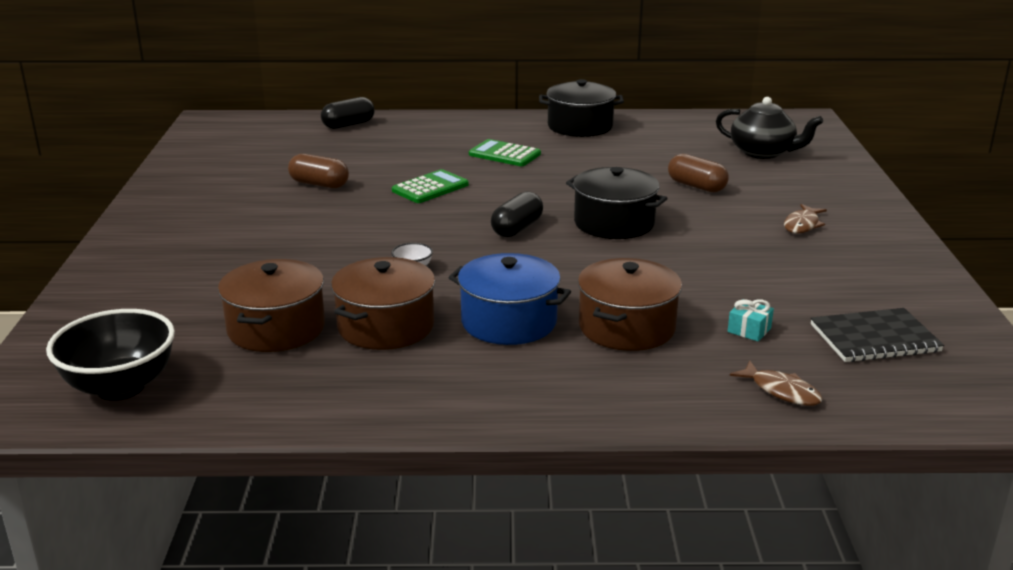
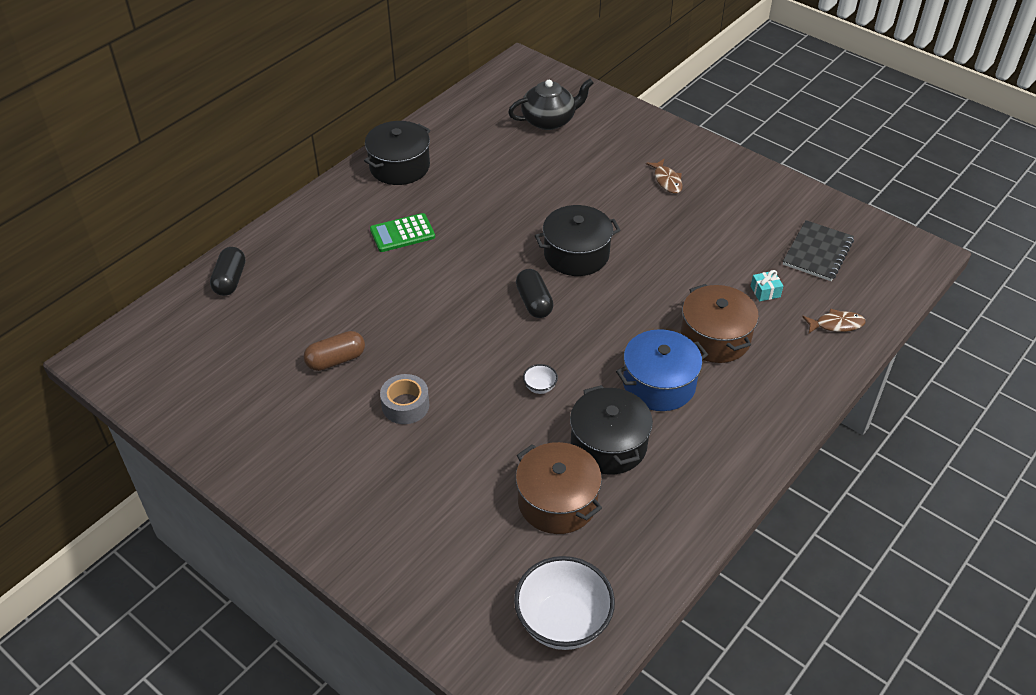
camera: 50 degrees left, 20 degrees up
black bowl [46,309,175,400] -> white bowl [514,556,615,650]
brown pot [331,257,435,350] -> black pot [570,385,653,475]
green calculator [392,169,469,203] -> none
brown capsule [668,154,729,193] -> none
none -> grey tape [380,374,429,424]

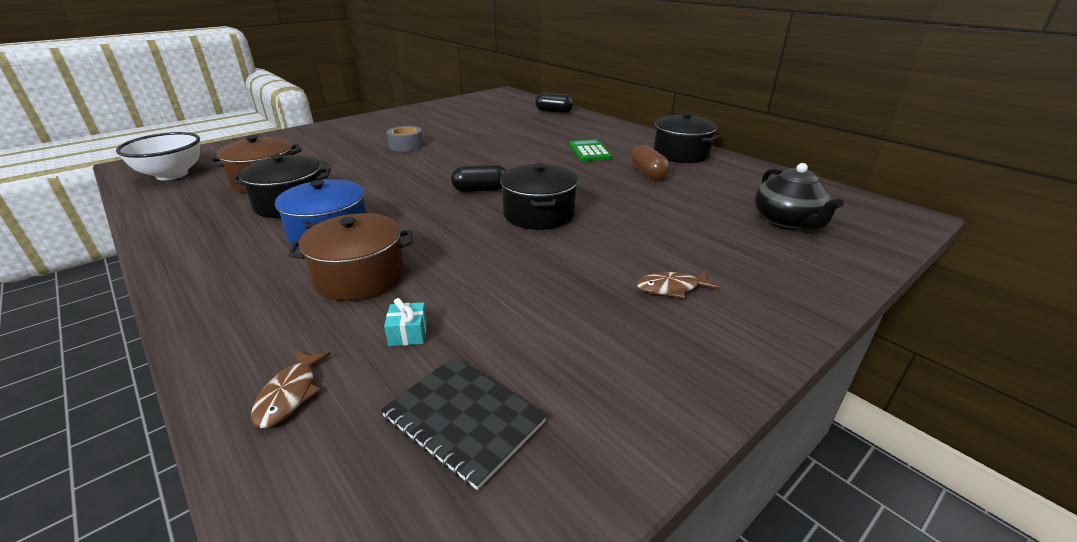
camera: 100 degrees right, 15 degrees down
brown capsule [303,331,365,371] -> brown capsule moved to [632,145,670,180]
white bowl [523,364,558,394] -> none

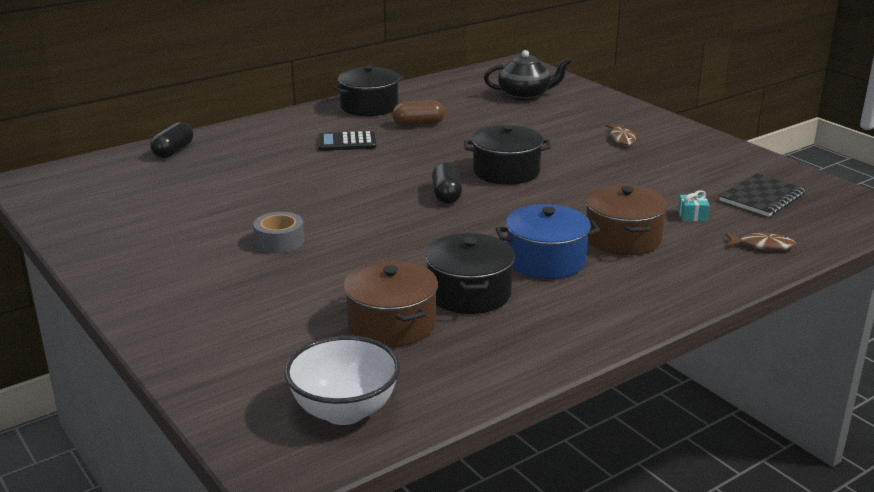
camera: 85 degrees left, 5 degrees down
green calculator [569,139,612,161] -> black calculator [318,131,376,151]

